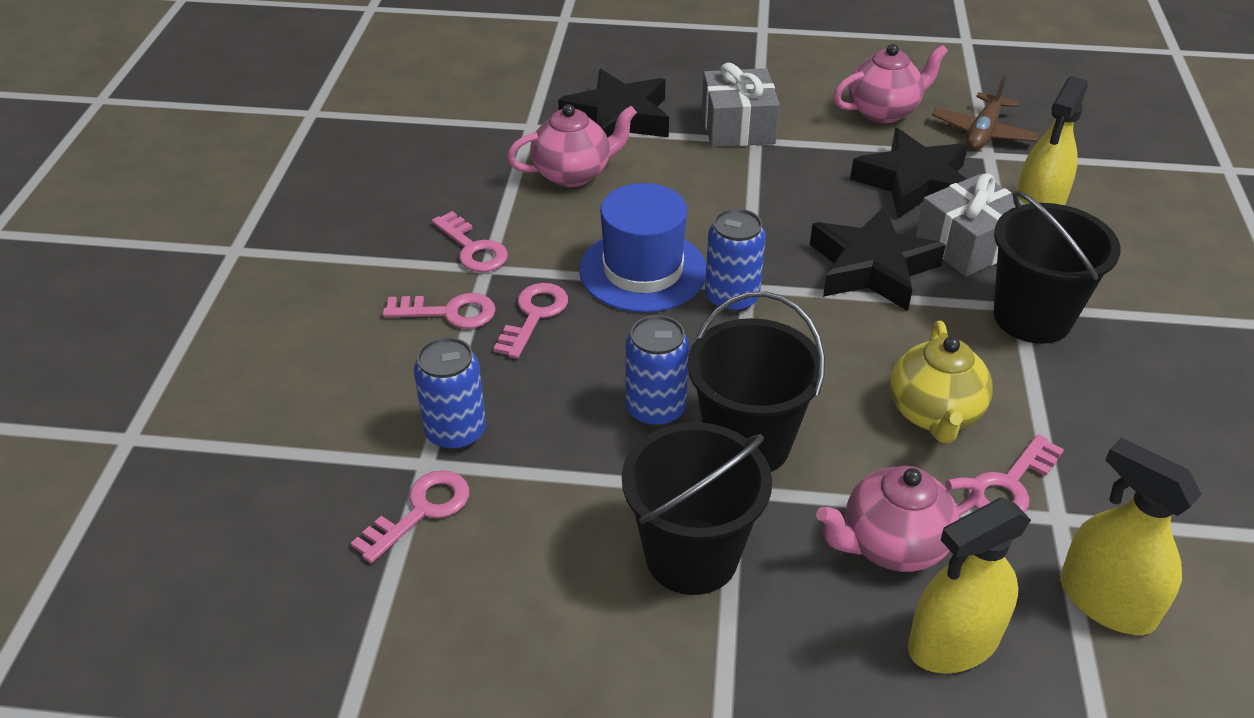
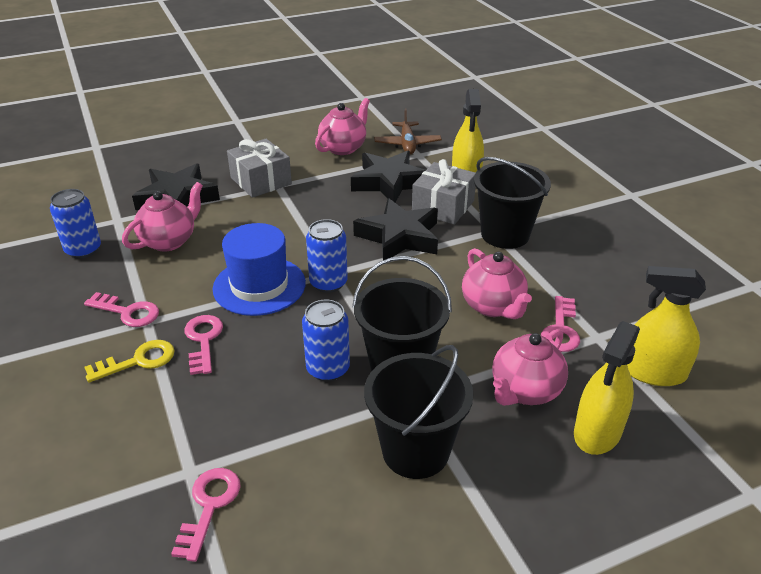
camera: 30 degrees left, 5 degrees down
pink key [383,293,496,329] -> yellow key [84,340,175,383]
blue can [414,337,486,450] -> blue can moved to [50,189,101,258]
yellow teapot [890,321,993,443] -> pink teapot [462,248,532,319]

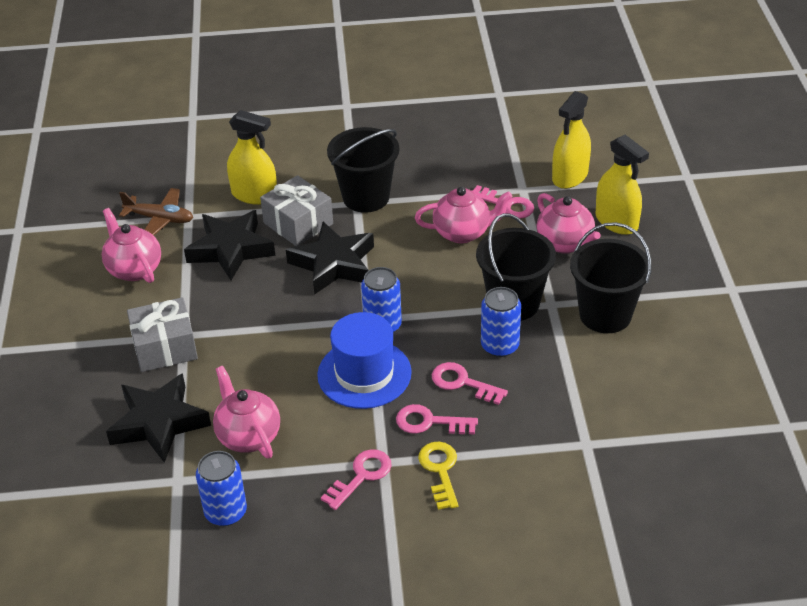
camera: 70 degrees left, 5 degrees up
pink key [171,468,241,562] -> pink key moved to [432,362,508,405]

